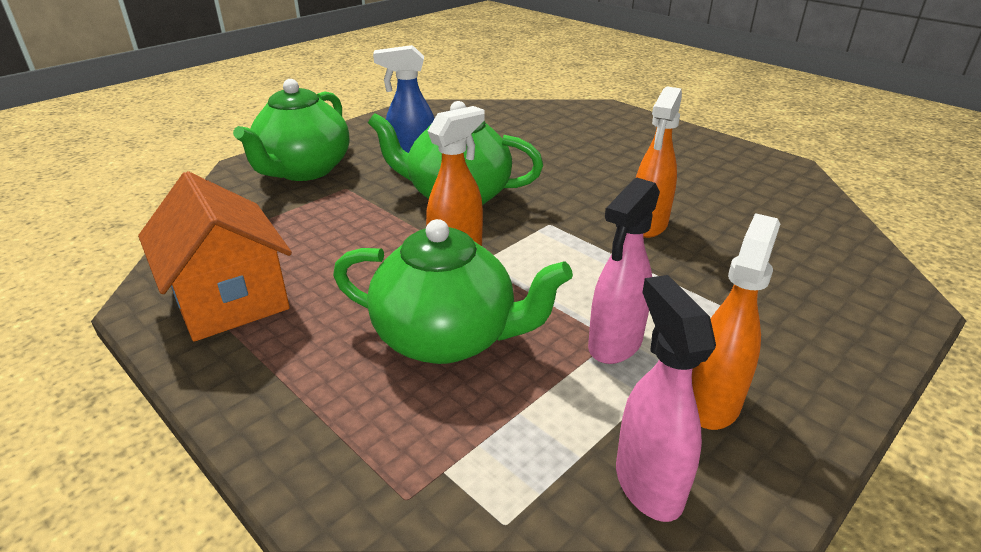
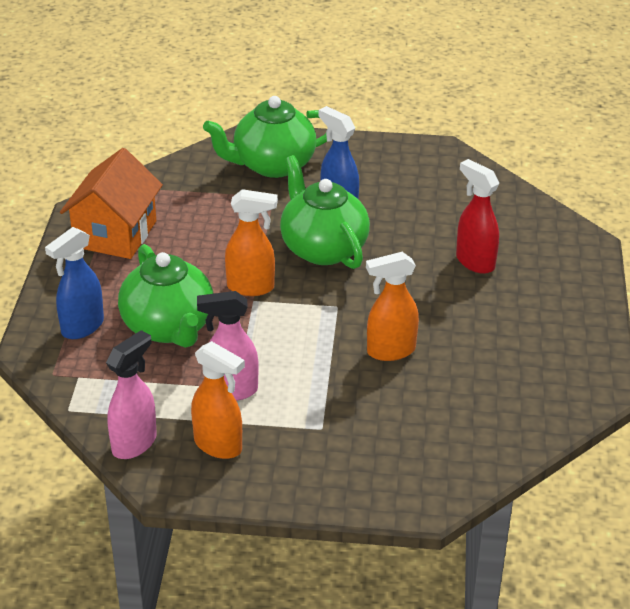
camera: 50 degrees right, 5 degrees up
orange spray bottle [692,213,780,430] -> orange spray bottle turned 45 degrees clockwise [191,341,245,459]
none -> blue spray bottle [45,227,104,339]
none -> red spray bottle [456,159,499,274]

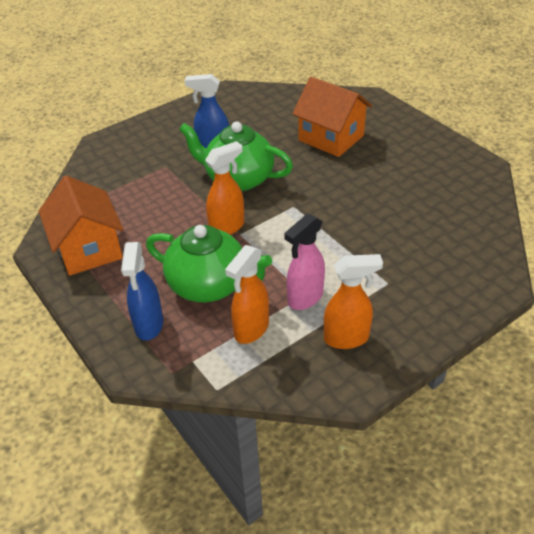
camera: 40 degrees left, 5 degrees up
pink spray bottle [106,330,157,459] -> none
green teapot [203,96,327,178] -> none
orange spray bottle [366,252,419,361] -> orange spray bottle moved to [225,245,269,344]
red spray bottle [456,159,499,274] -> orange house [292,77,372,157]

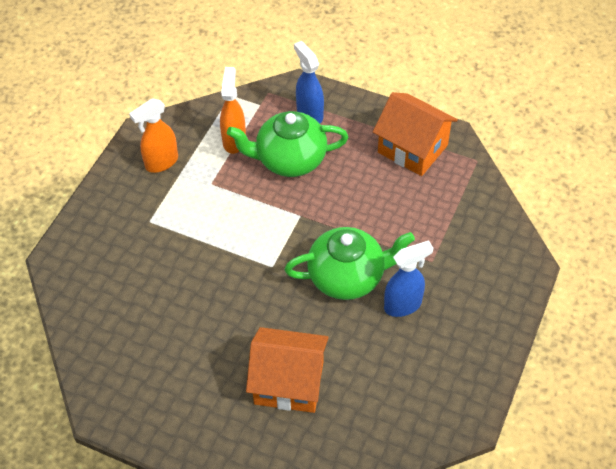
camera: 150 degrees right, 10 degrees up
orange spray bottle [205,141,244,235] -> none
pink spray bottle [284,214,325,310] -> none

